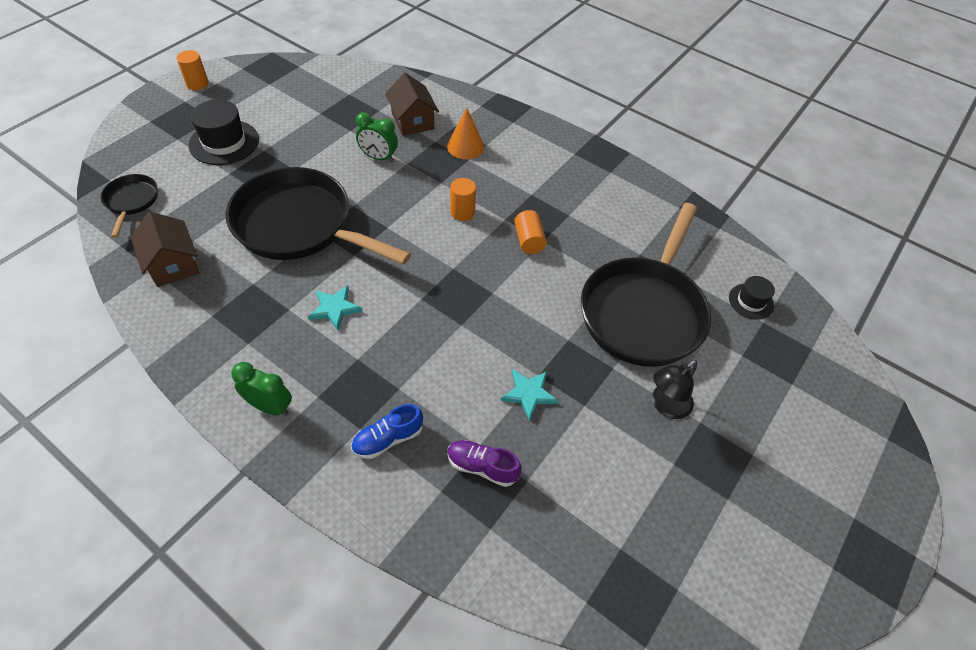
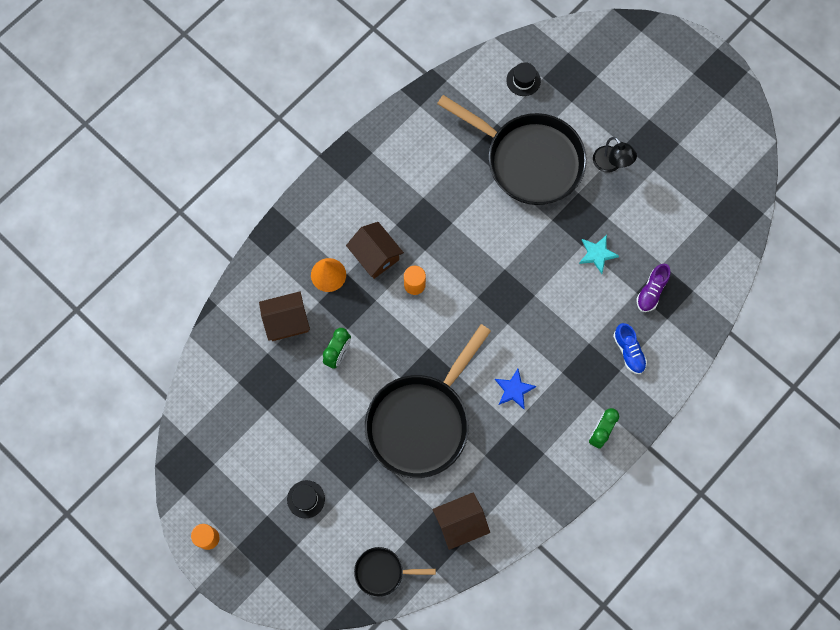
camera: 80 degrees left, 20 degrees up
black hat [188,100,259,165] -> black hat [287,480,325,518], size x0.58
turquoise star [308,286,363,330] -> blue star [495,369,536,409]
orange cylinder [515,210,547,254] -> none
none -> brown house [346,222,404,279]

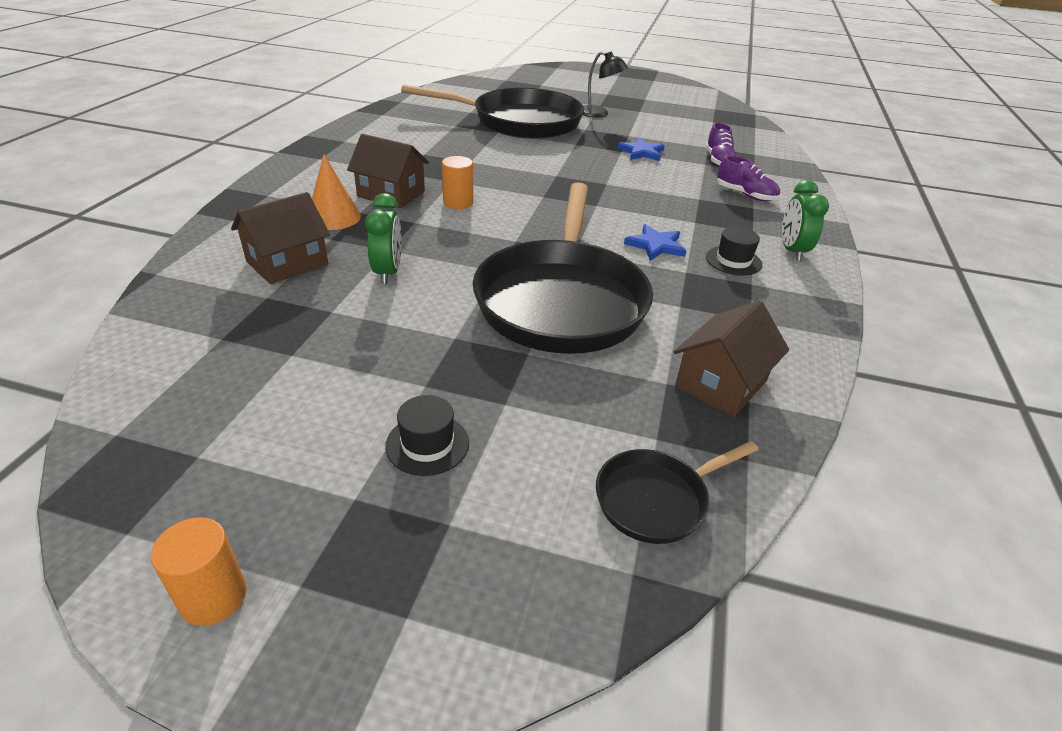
camera: 30 degrees left, 35 degrees down
black hat [506,62,541,96] -> black hat moved to [706,227,762,276]
turquoise star [579,235,619,274] -> blue star [617,138,665,161]
blue shoe [613,323,647,374] -> purple shoe [717,155,780,201]

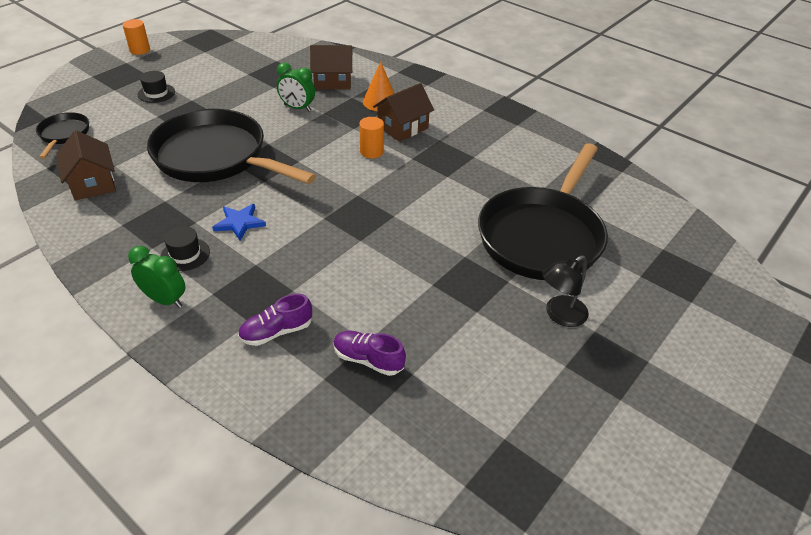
camera: 115 degrees right, 5 degrees up
brown house [231,192,330,284] -> brown house turned 75 degrees counterclockwise [310,45,352,89]
blue star [617,138,665,161] -> none

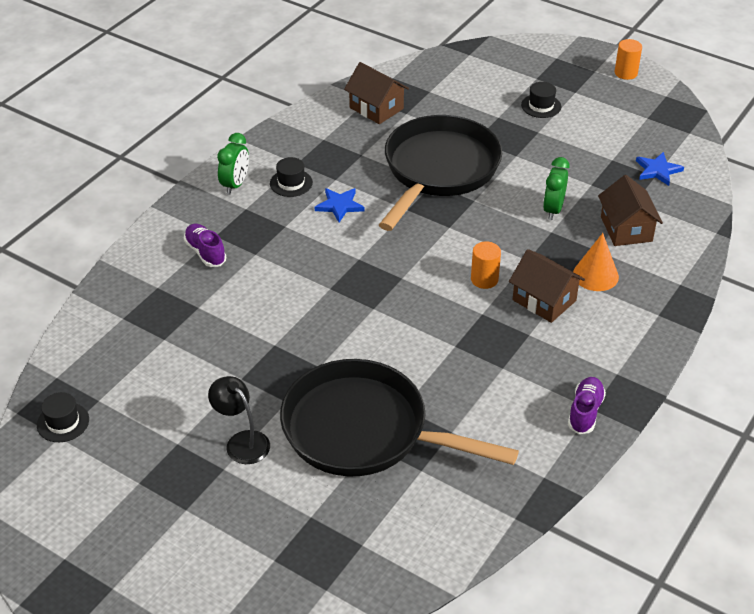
camera: 85 degrees right, 0 degrees up
black pan [36,112,89,159] -> none
brown house [56,130,116,201] -> brown house turned 75 degrees clockwise [344,62,409,124]
purple shoe [333,331,406,376] -> purple shoe moved to [568,377,606,434]
none -> black hat [37,392,89,442]
none -> blue star [636,152,684,186]

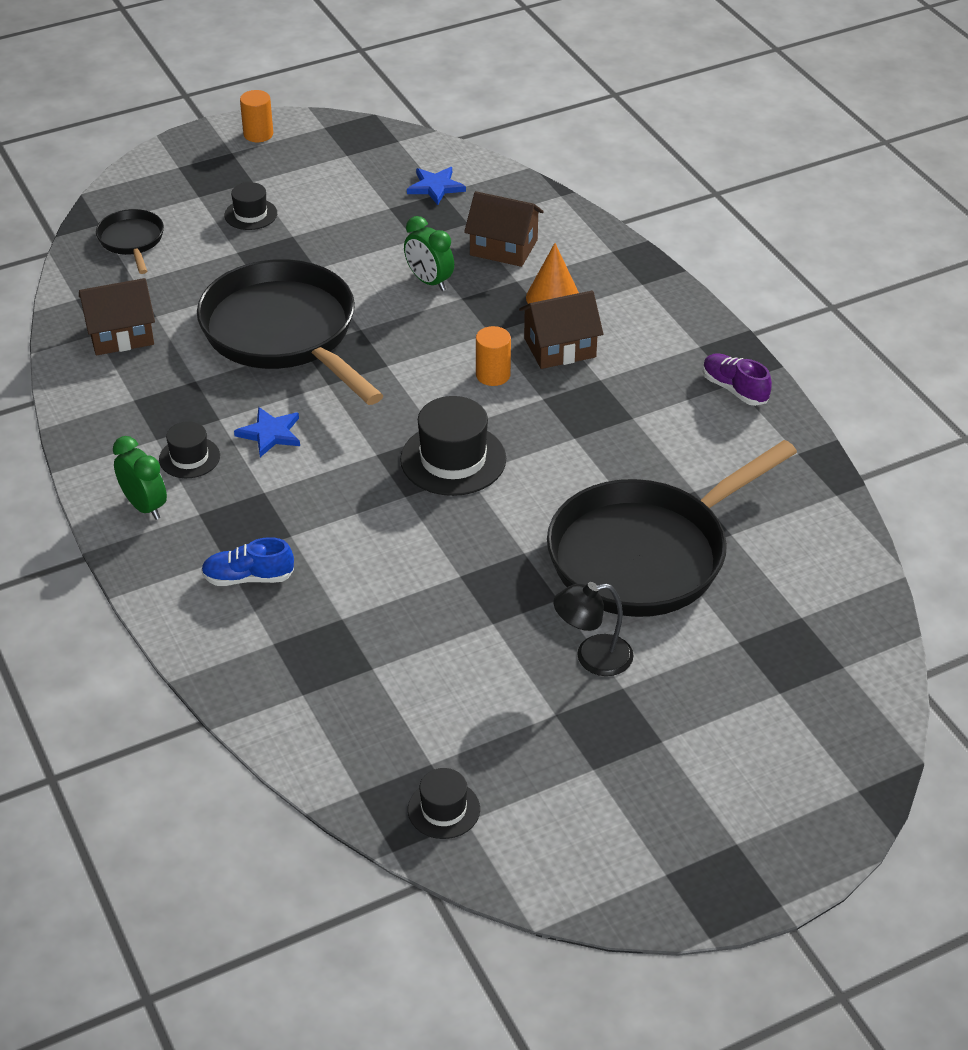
camera: 60 degrees left, 0 degrees up
purple shoe [184,224,226,267] -> blue shoe [201,537,294,586]
none -> black pan [96,209,164,274]
none -> black hat [400,396,506,496]

